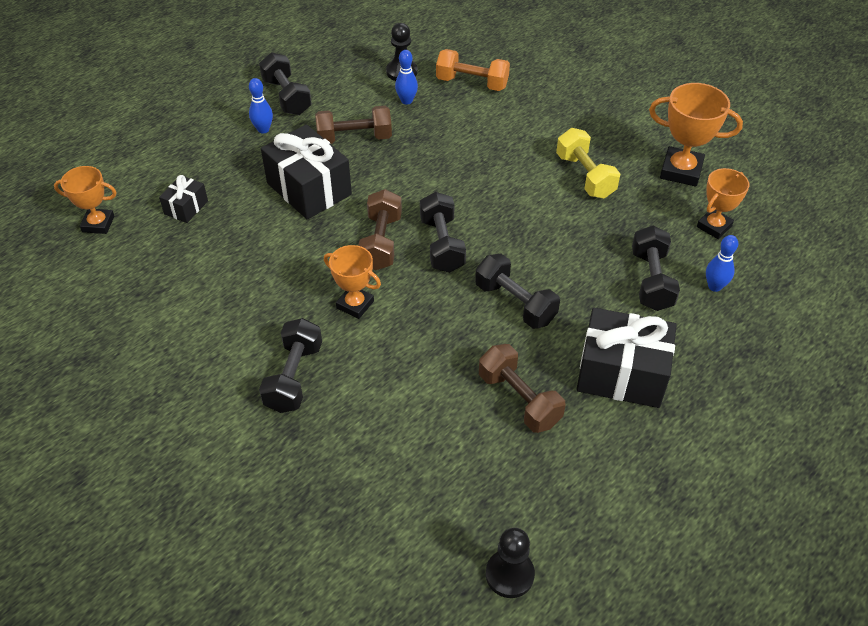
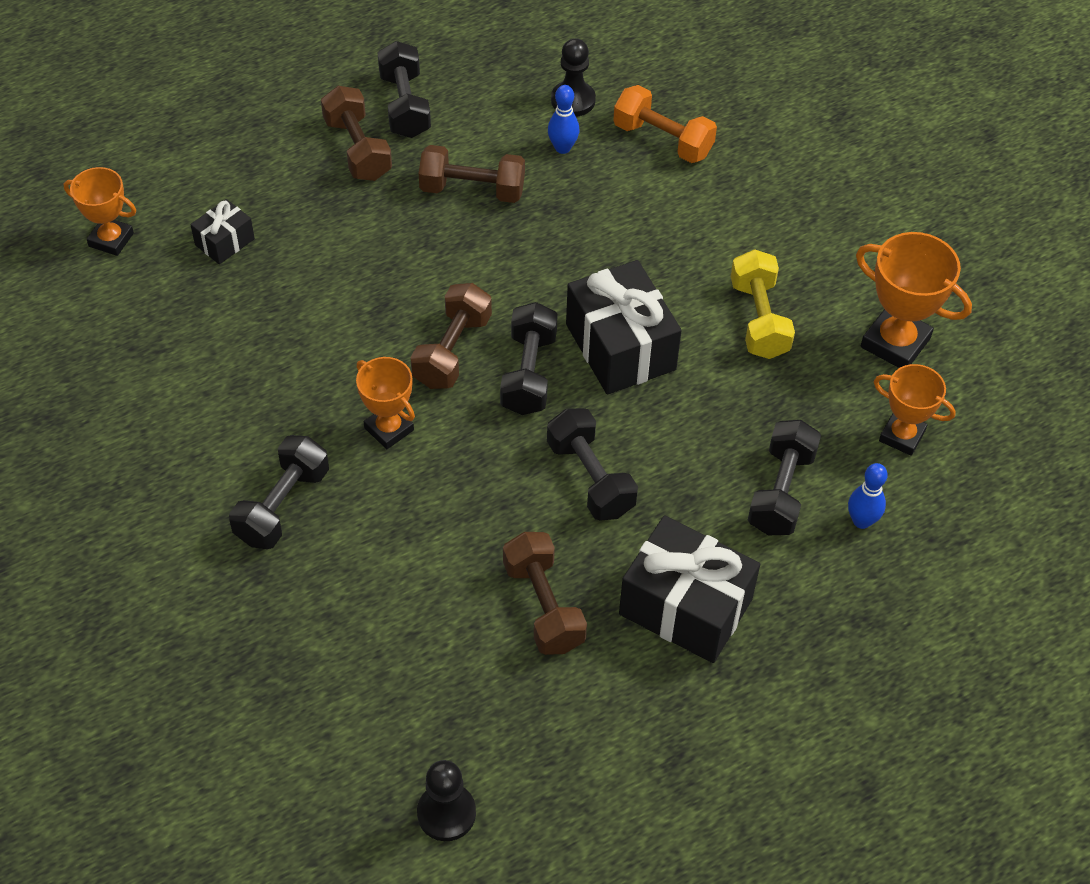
camera: 15 degrees right, 5 degrees up
blue bowling pin [249,78,273,134] -> brown dumbbell [321,86,392,181]
black gift [261,124,352,220] -> black gift moved to [566,260,682,395]
orange trophy [697,168,749,239] -> orange trophy turned 60 degrees clockwise [874,364,956,456]

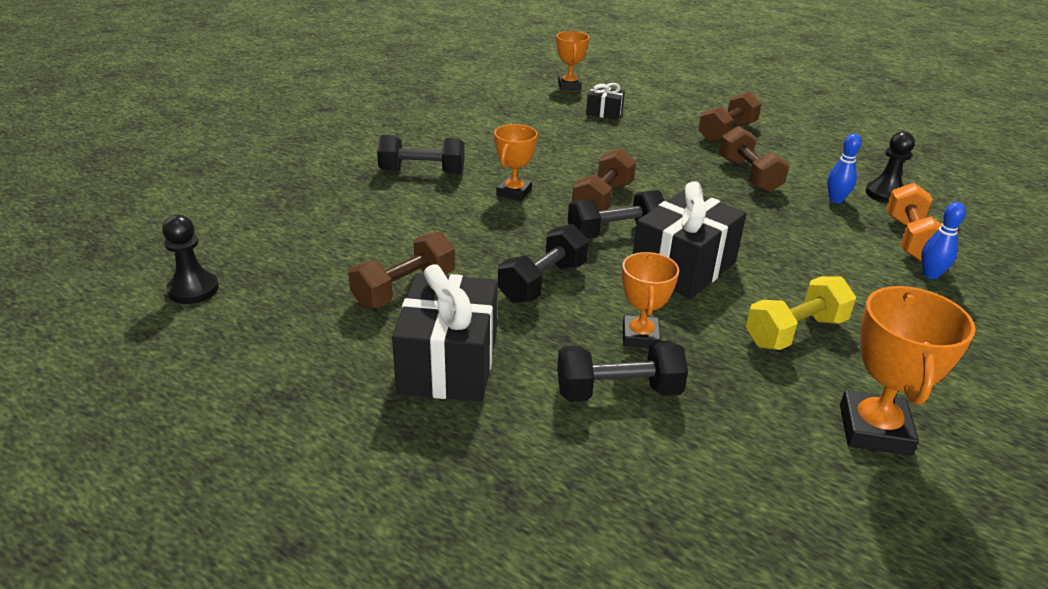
camera: 65 degrees right, 20 degrees down
black dumbbell [377,41,431,138] -> none
brown dumbbell [410,283,492,389] -> brown dumbbell turned 60 degrees counterclockwise [572,148,636,211]
blue bowling pin [848,463,888,529] -> blue bowling pin moved to [921,202,966,279]
orange trophy [874,364,956,456] -> orange trophy moved to [622,252,679,348]

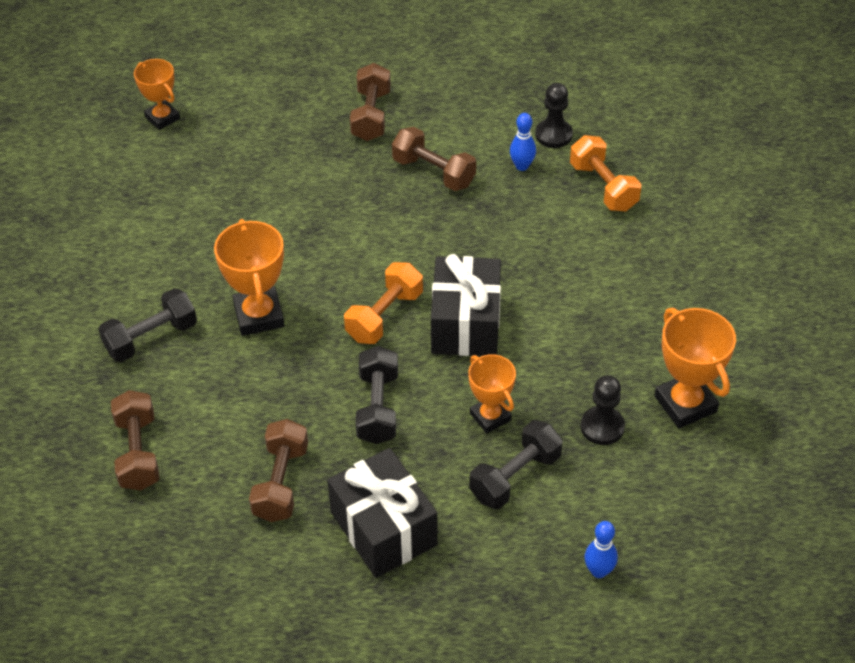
camera: 35 degrees left, 15 degrees up
black pawn [162,215,219,304] -> black pawn moved to [581,375,625,445]
orange trophy [494,124,537,201] -> orange trophy [214,219,285,336], size x1.52
black dumbbell [568,190,664,239] -> orange dumbbell [344,262,423,344]
brown dumbbell [572,148,636,211] -> brown dumbbell moved to [111,390,159,490]
black gift [586,83,625,120] -> none
yellow dumbbell [746,276,856,350] -> none
blue bowling pin [921,202,966,279] -> blue bowling pin moved to [584,521,618,578]

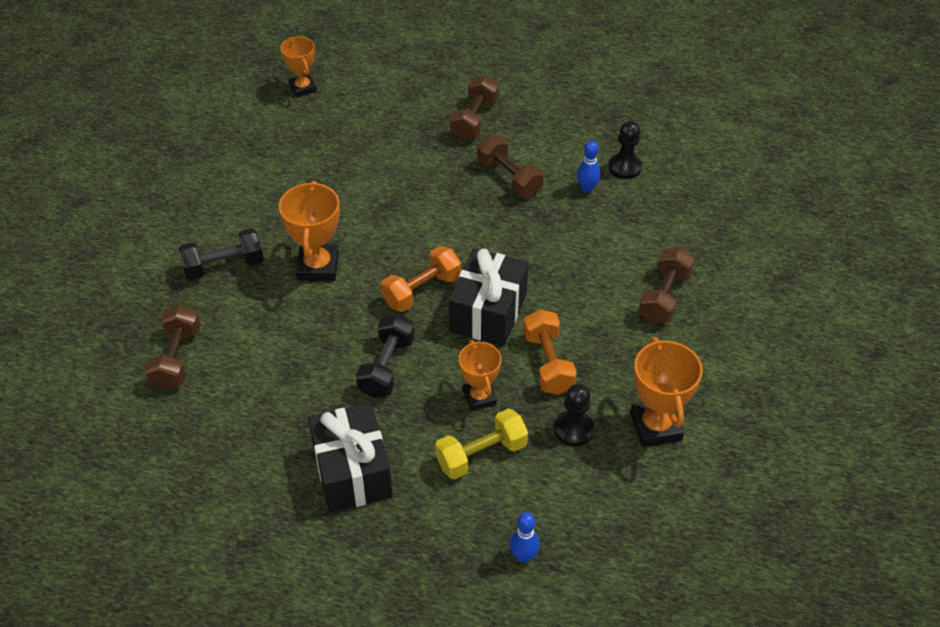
camera: 15 degrees right, 0 degrees up
brown dumbbell [249,419,308,522] -> brown dumbbell moved to [638,247,694,324]
black dumbbell [469,420,563,509] -> yellow dumbbell [435,409,528,479]
orange dumbbell [570,135,641,211] -> orange dumbbell moved to [523,309,577,395]

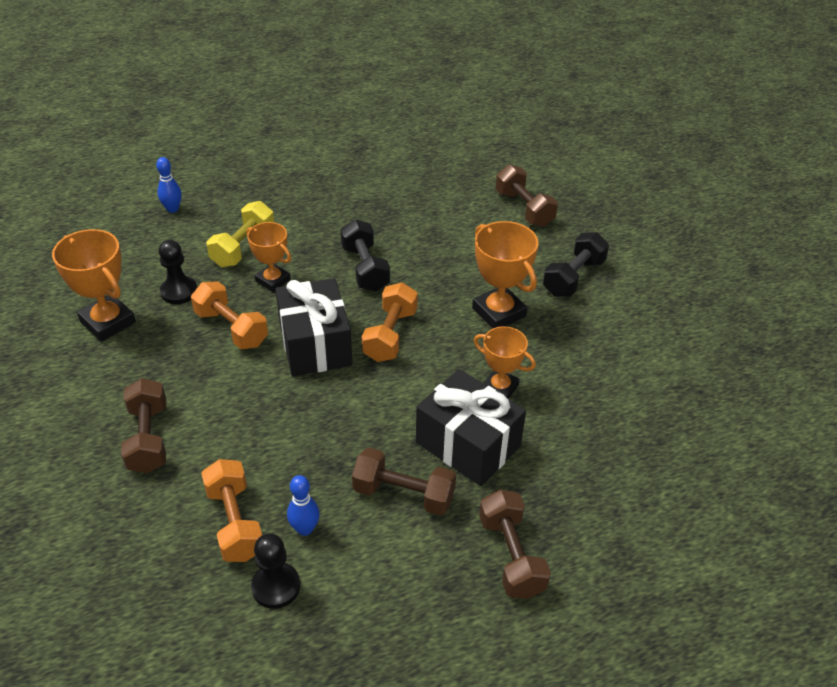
camera: 145 degrees right, 5 degrees down
orange trophy [280,36,317,98] -> orange trophy moved to [474,326,536,399]
black gift [308,403,393,513] -> black gift moved to [416,369,526,486]
none -> orange dumbbell [201,459,262,562]

